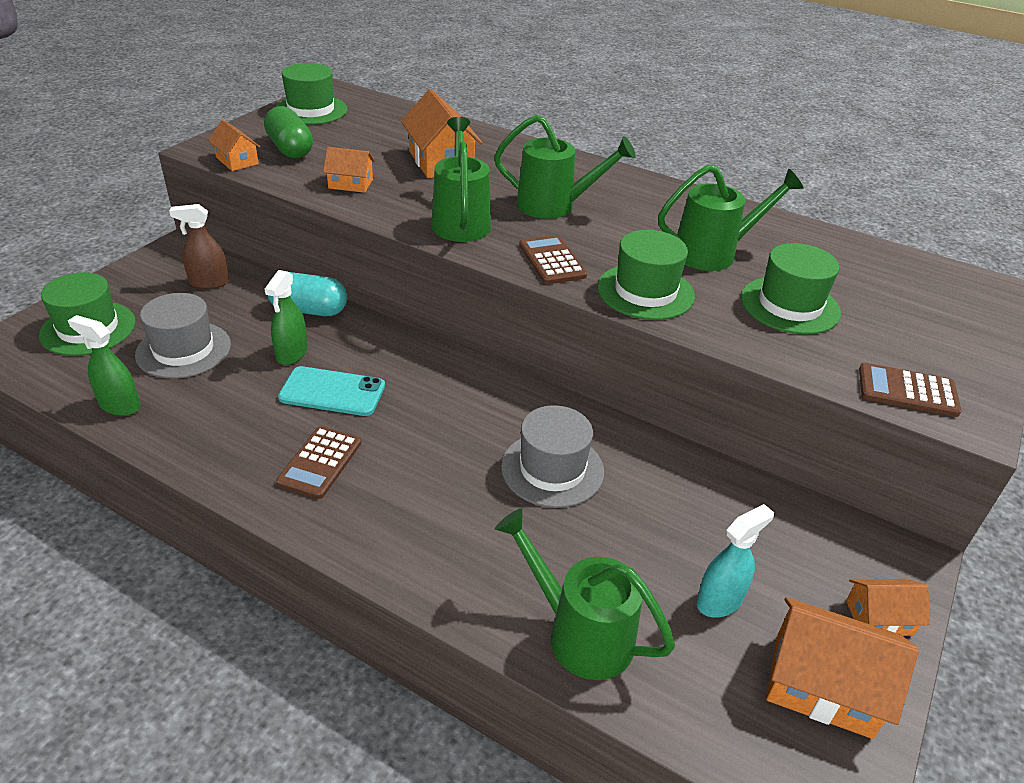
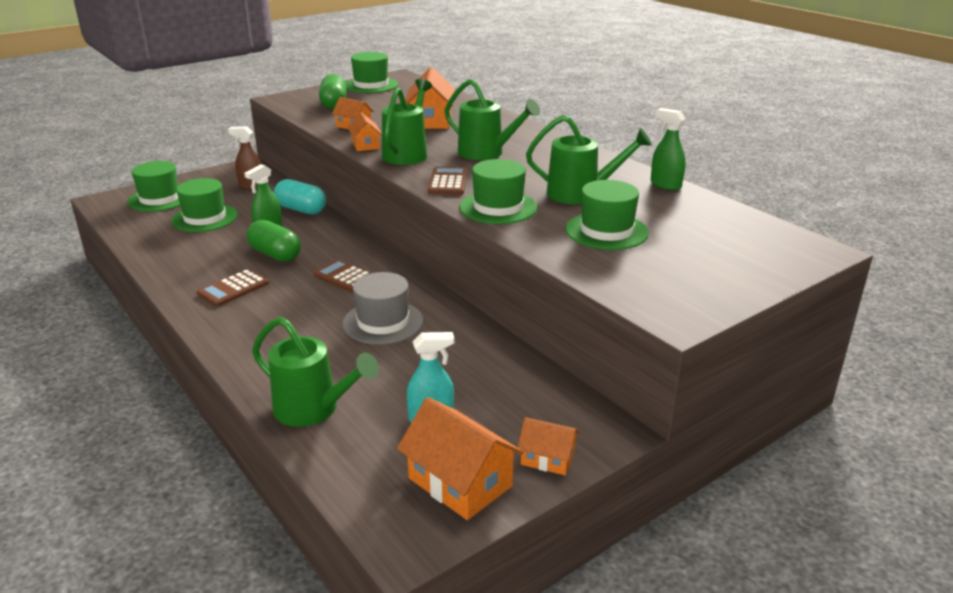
camera: 25 degrees right, 10 degrees down
green spray bottle [68,315,140,416] -> green spray bottle moved to [651,108,686,190]
grey hat [135,293,231,379] -> green hat [171,178,238,232]
orange house [208,120,260,171] -> orange house moved to [348,112,382,151]
turquoise phone [278,366,385,416] -> green capsule [246,220,301,262]
green watering can [495,509,675,680] -> green watering can turned 150 degrees clockwise [252,317,379,427]
brown calculator [859,363,961,417] -> brown calculator moved to [313,259,371,293]

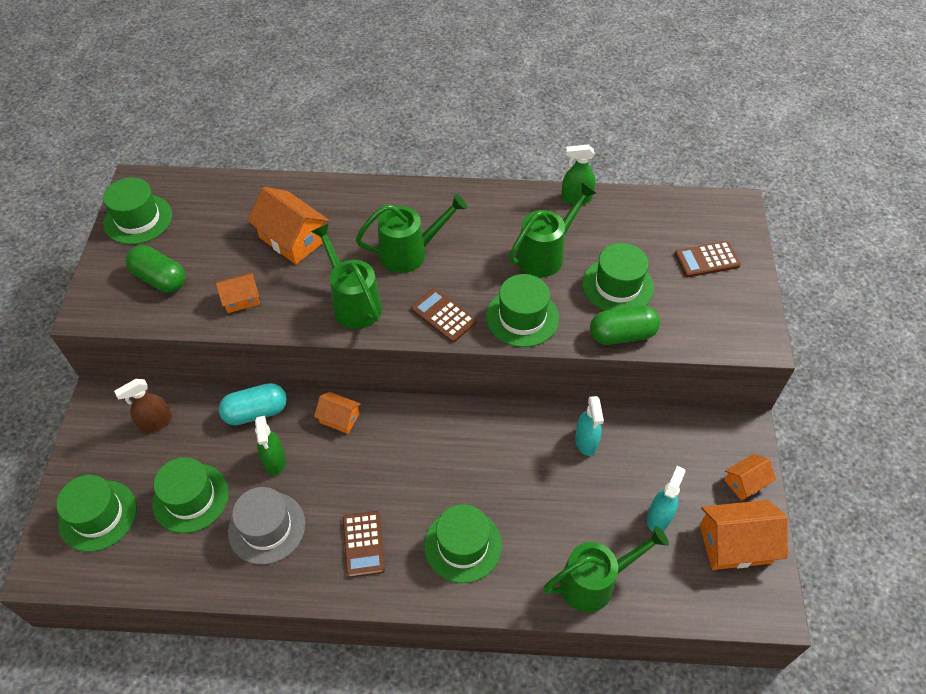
camera: 50 degrees left, 25 degrees up
green capsule [246,220,301,262] -> green capsule moved to [590,306,660,345]
brown calculator [313,259,371,293] -> brown calculator moved to [675,241,741,277]
grey hat [343,272,423,345] -> grey hat moved to [228,487,306,565]
orange house [348,112,382,151] -> orange house moved to [314,392,361,434]
none -> green hat [424,504,502,583]
none -> turquoise spray bottle [575,396,604,456]

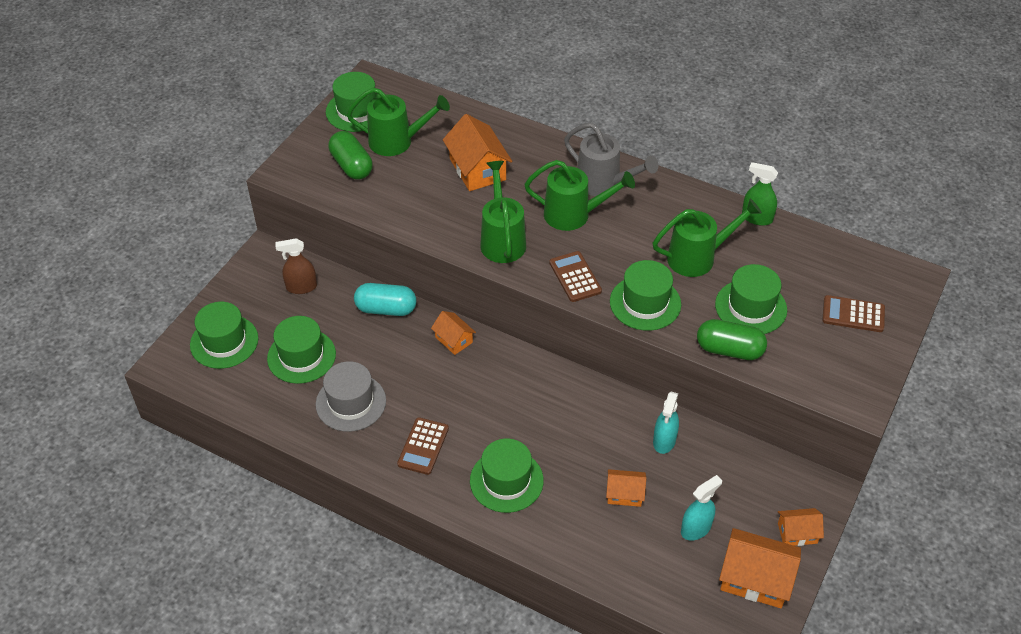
camera: 25 degrees right, 5 degrees down
orange house [216,273,260,313] -> orange house moved to [606,469,646,507]
green spray bottle [255,416,286,475] -> none
green watering can [543,526,669,612] -> green watering can moved to [347,87,450,156]
none -> grey watering can [564,123,658,196]

